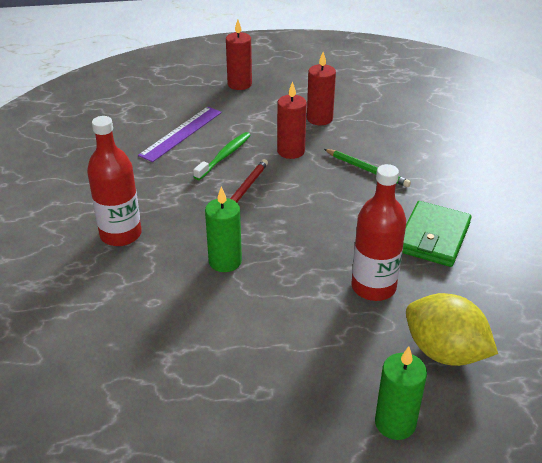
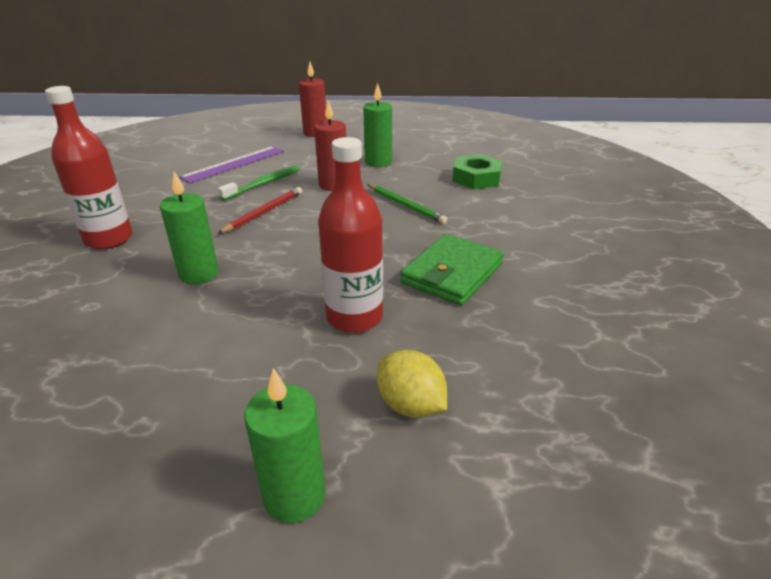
camera: 10 degrees right, 5 degrees down
red candle [307,52,336,125] -> green candle [363,83,392,167]
yellow lemon [406,293,498,366] -> yellow lemon [377,350,447,418], size x0.66
none -> green nut [452,154,502,189]

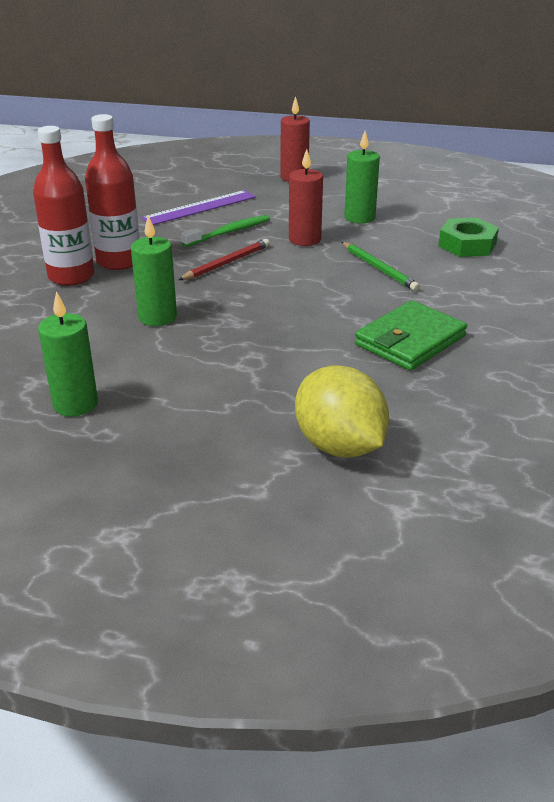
camera: 10 degrees right, 0 degrees up
green candle [244,368,326,523] -> green candle moved to [38,291,98,417]
red bottle [318,137,383,333] -> red bottle moved to [85,114,140,270]
yellow lemon [377,350,447,418] -> yellow lemon [295,365,389,458], size x1.52

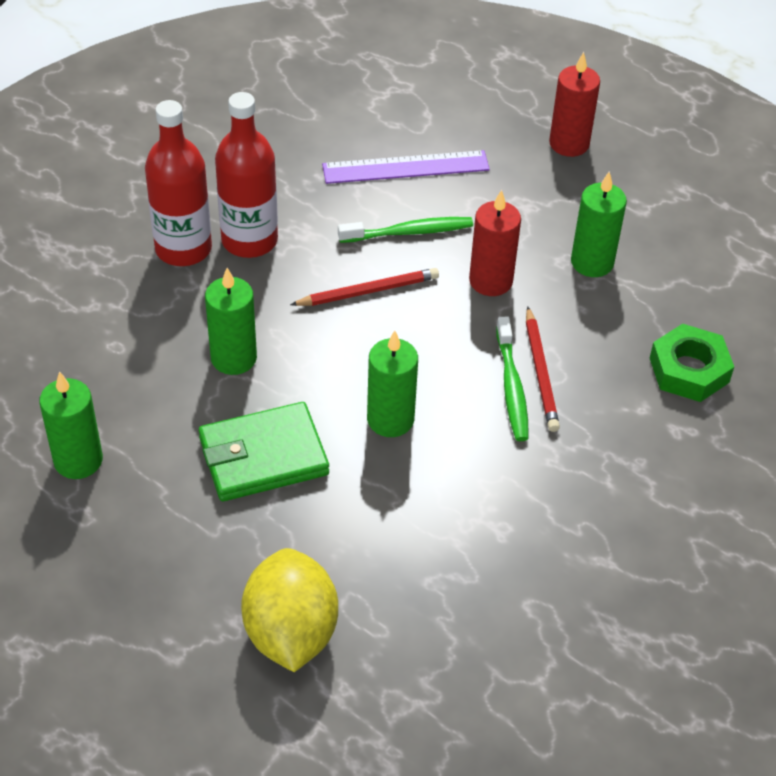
camera: 25 degrees right, 15 degrees up
green pencil [342,242,420,291] -> red pencil [526,306,560,432]
green wallet [355,300,467,371] -> green wallet moved to [199,402,329,501]
none -> green candle [367,330,418,437]
none -> green toothbrush [496,317,529,441]

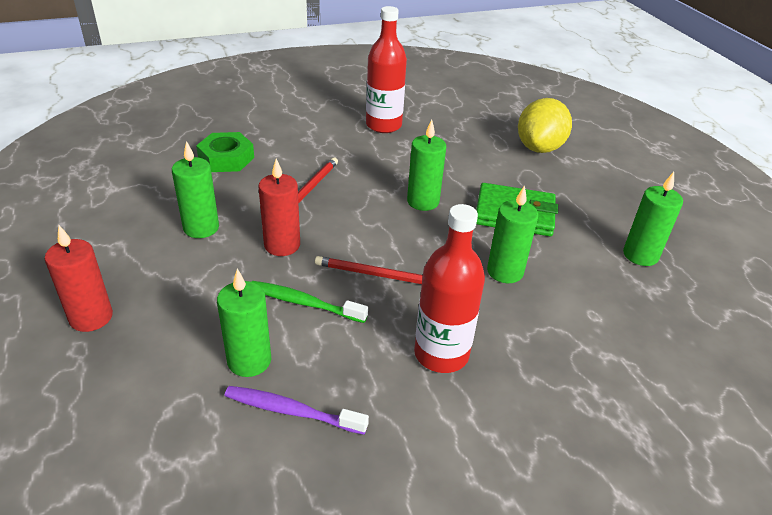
camera: 150 degrees left, 10 degrees down
red bottle [145,100,212,266] -> red bottle moved to [366,6,407,133]
purple ruler [322,150,490,184] -> green candle [217,269,271,377]
green toothbrush [496,317,529,441] -> none
none -> purple toothbrush [224,386,369,435]

